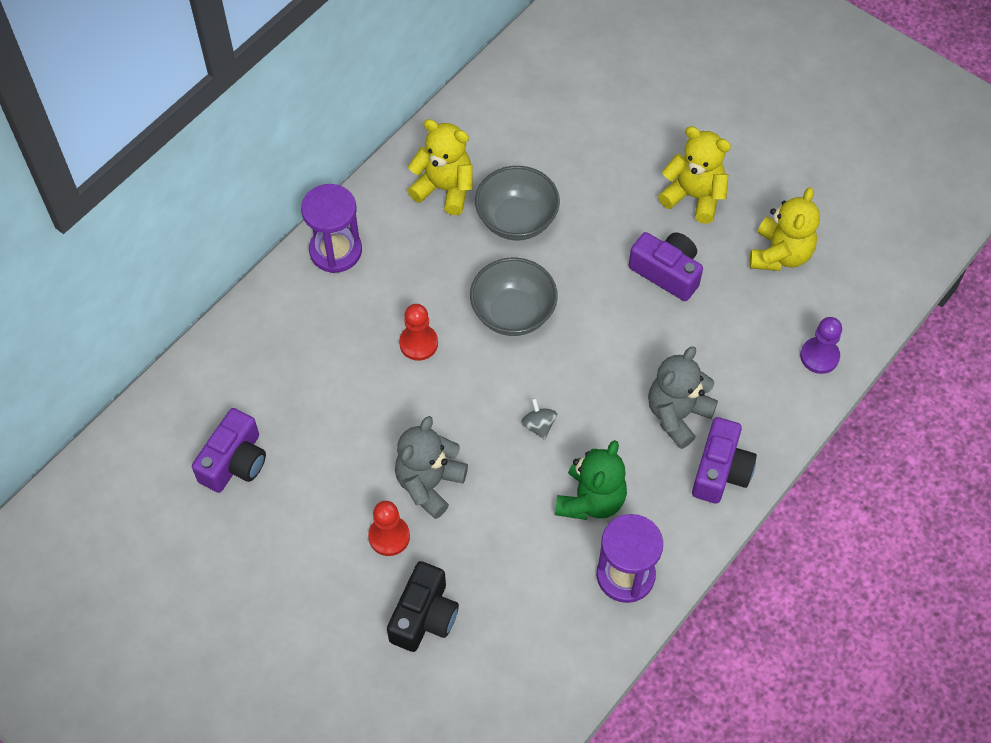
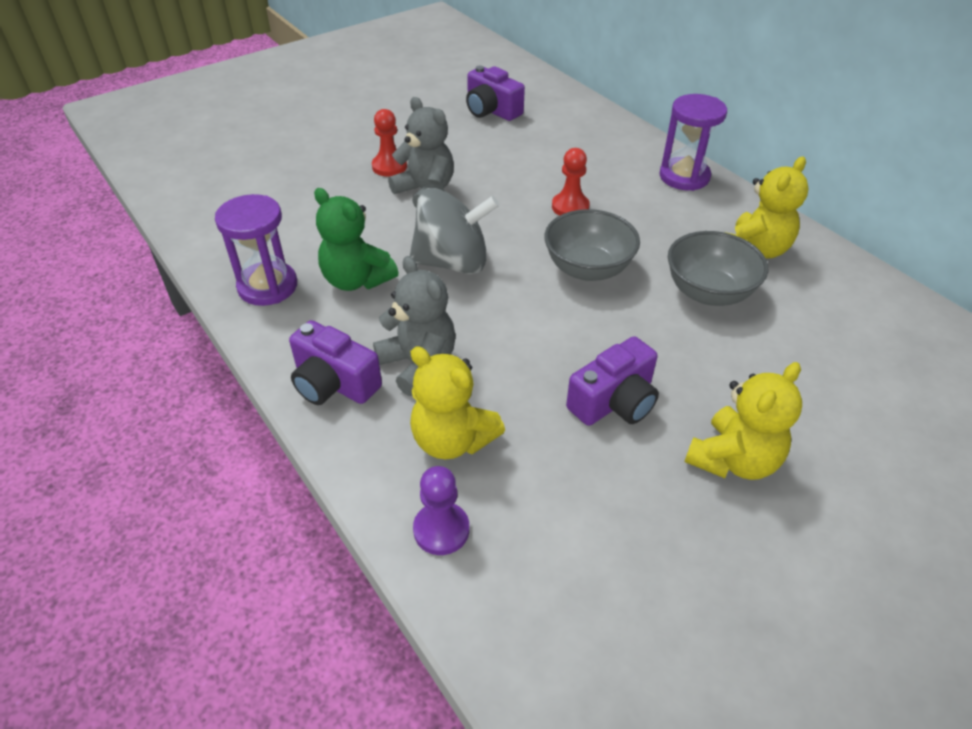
camera: 105 degrees right, 15 degrees down
black camera [387,561,459,652] -> none
grey spinning top [521,398,557,440] -> grey spinning top [409,188,499,274], size x2.47
yellow teddy bear [749,187,820,271] -> yellow teddy bear moved to [410,346,505,459]

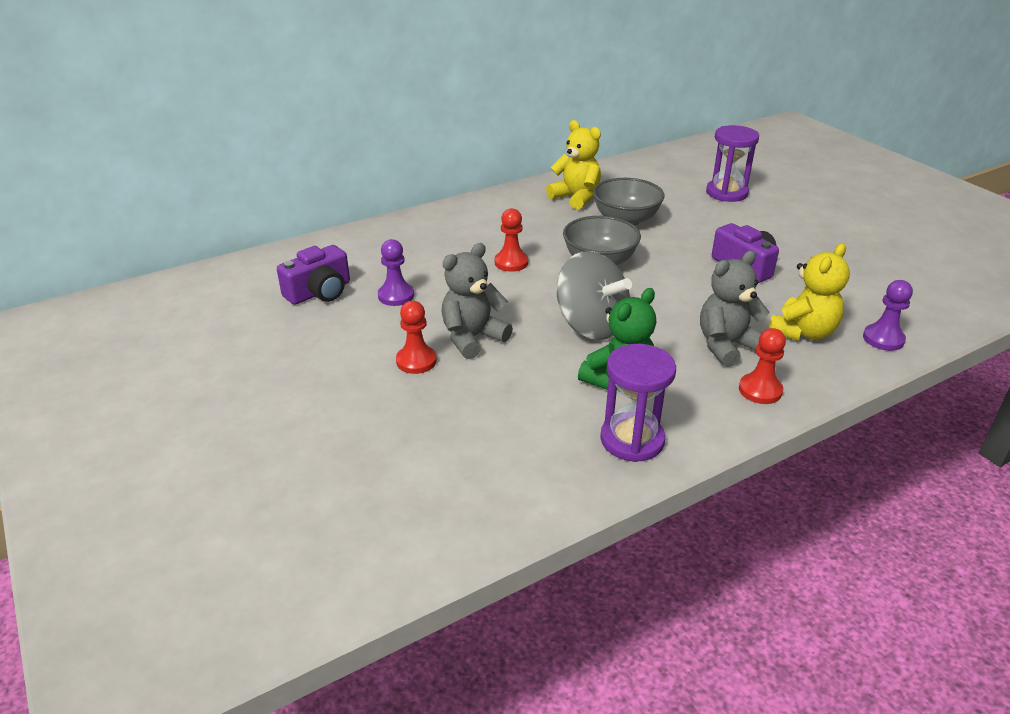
camera: 85 degrees left, 10 degrees down
purple camera [289,320,382,405] -> red pawn [739,328,786,404]
grey spinning top [409,188,499,274] -> grey spinning top turned 135 degrees clockwise [556,251,632,340]
purple hourglass [660,94,727,191] -> purple hourglass moved to [706,125,759,202]
yellow teddy bear [685,362,802,480] -> none
none -> purple pawn [378,239,414,306]

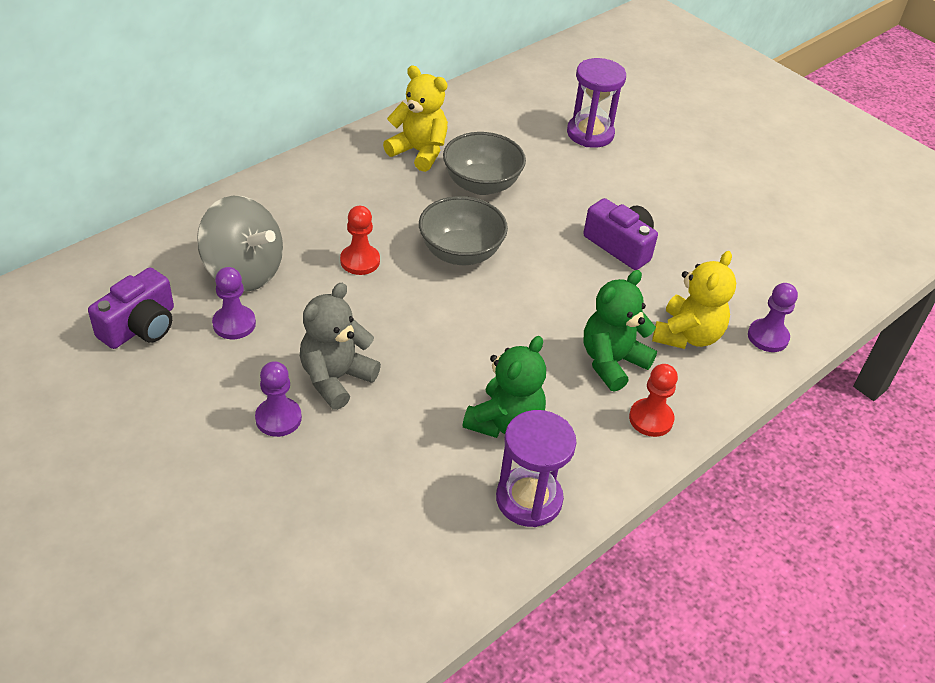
camera: 15 degrees left, 10 degrees up
red pawn [396,301,437,374] -> purple pawn [255,361,302,437]
grey spinning top [556,251,632,340] -> grey spinning top moved to [197,196,283,291]
grey teddy bear [700,251,770,367] -> green teddy bear [583,270,657,392]

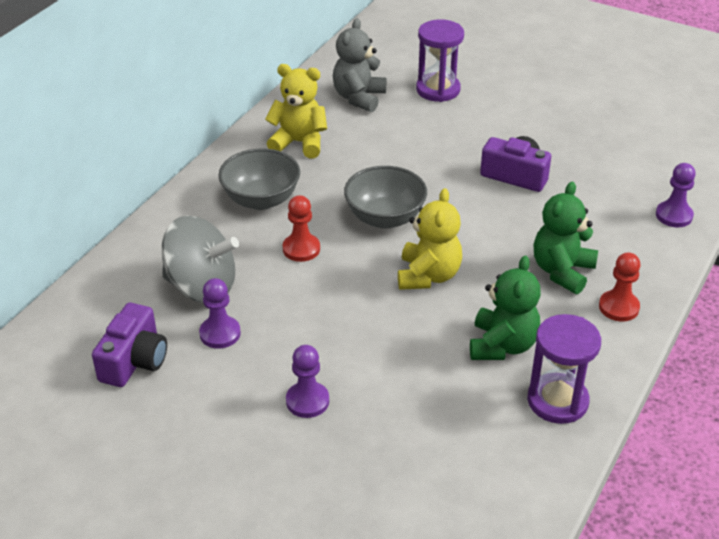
camera: 15 degrees left, 5 degrees down
grey teddy bear [300,283,381,410] -> grey teddy bear moved to [333,18,386,112]
grey bowl [443,132,526,195] -> grey bowl moved to [218,149,300,210]
yellow teddy bear [652,251,736,349] -> yellow teddy bear moved to [398,188,462,290]

